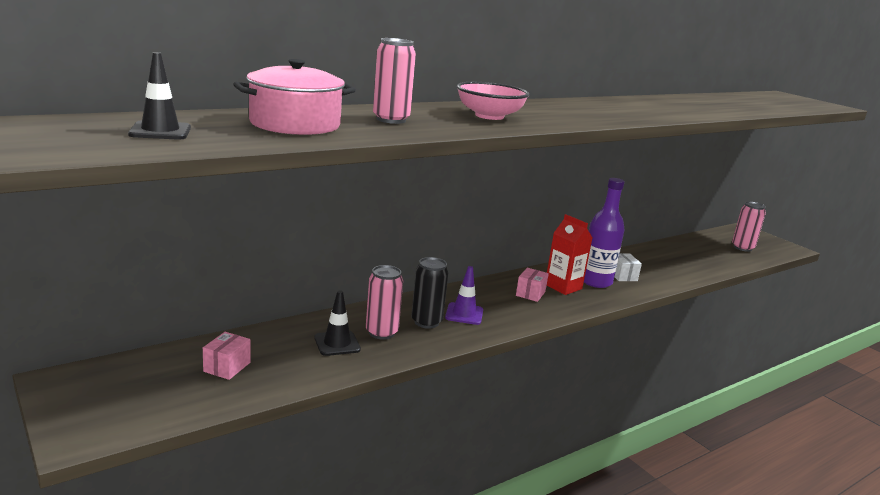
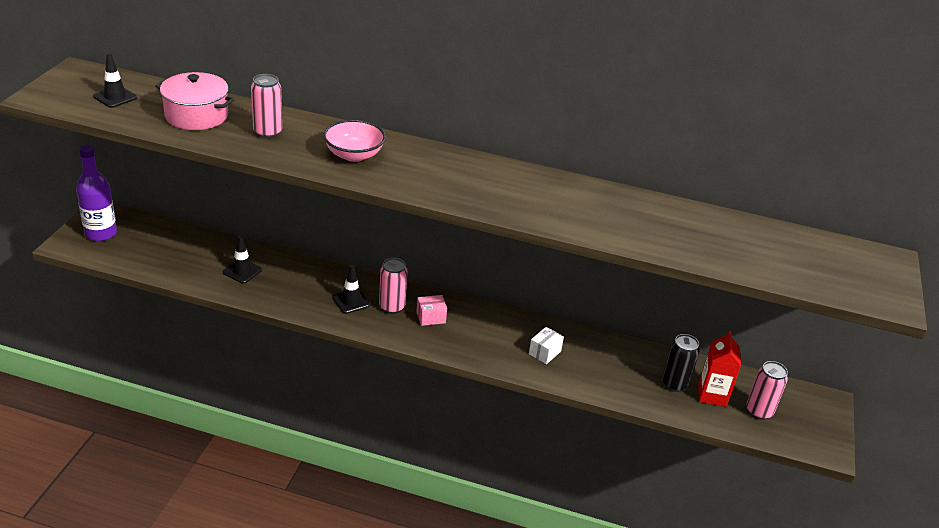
camera: 50 degrees right, 15 degrees up
pink box [203,332,251,380] -> none
pink can [366,265,403,340] -> pink can moved to [379,258,407,314]
black can [411,257,449,329] -> black can moved to [662,334,700,392]
purple traffic cone [445,266,483,325] -> black traffic cone [332,265,370,314]
red carton [547,214,592,295] -> red carton moved to [698,331,741,407]
purple bottle [584,178,625,288] -> purple bottle moved to [76,145,117,241]

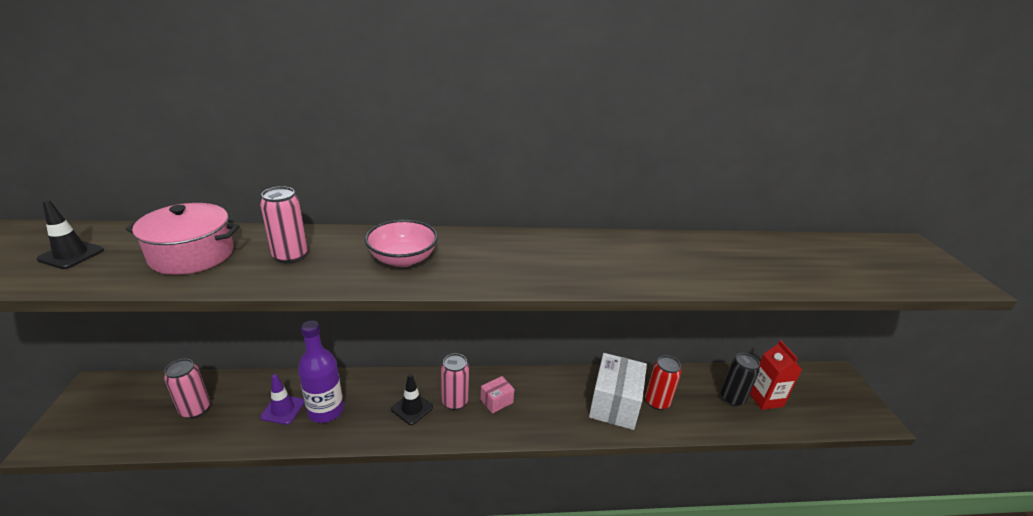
camera: 20 degrees left, 5 degrees down
purple bottle [76,145,117,241] -> purple bottle moved to [298,320,344,423]
black traffic cone [223,235,262,283] -> purple traffic cone [260,374,305,425]
white box [529,327,564,364] -> white box [589,353,647,430], size x2.07
pink can [746,361,788,420] -> pink can moved to [164,359,210,419]
none -> red can [645,355,681,410]

